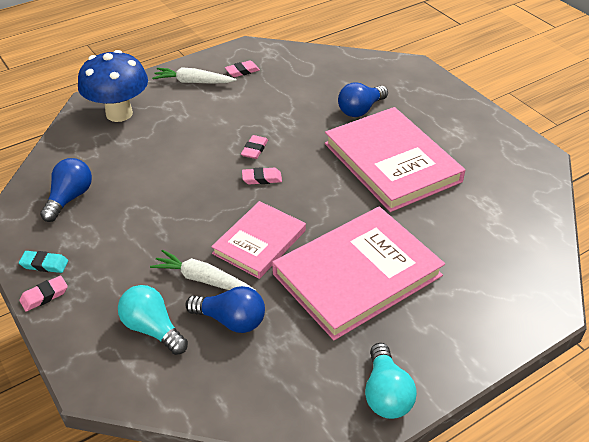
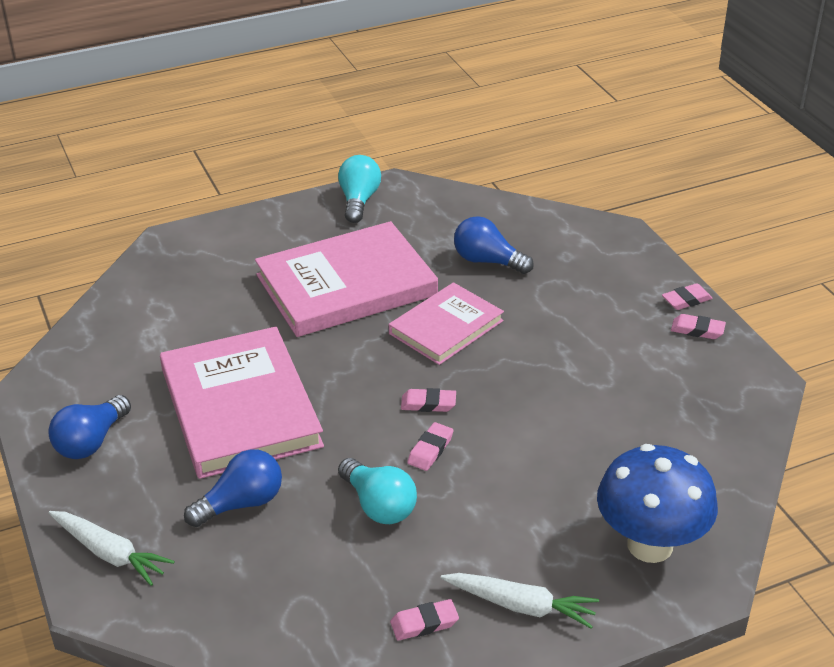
camera: 170 degrees left, 5 degrees down
turquoise eraser [19,251,68,273] -> pink eraser [671,314,726,339]
blue light bulb [40,158,92,222] -> blue light bulb moved to [48,395,131,459]
turquoise light bulb [118,285,188,355] -> turquoise light bulb moved to [338,458,417,524]
white carrot [150,250,256,291] -> white carrot moved to [49,511,175,586]

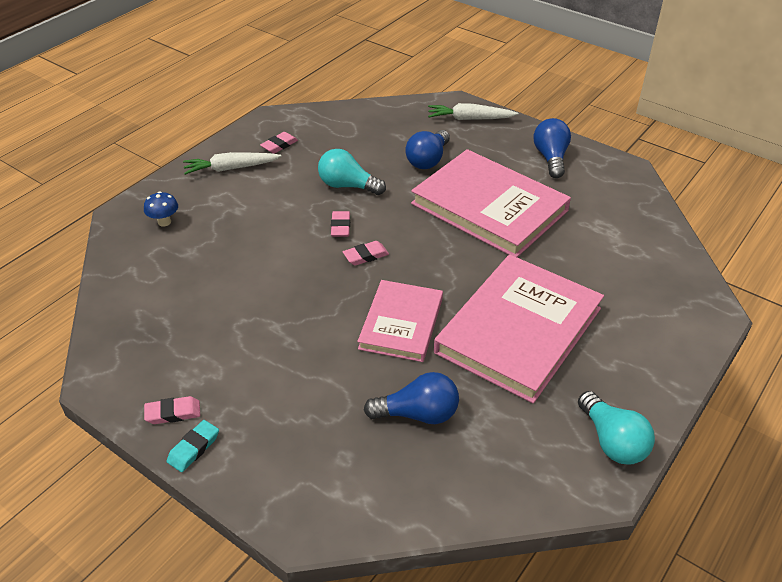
camera: 150 degrees right, 5 degrees up
blue mushroom [597,444,718,563] -> blue mushroom [144,192,178,227], size x0.42
pink eraser [662,283,713,310] -> turquoise eraser [167,420,219,472]

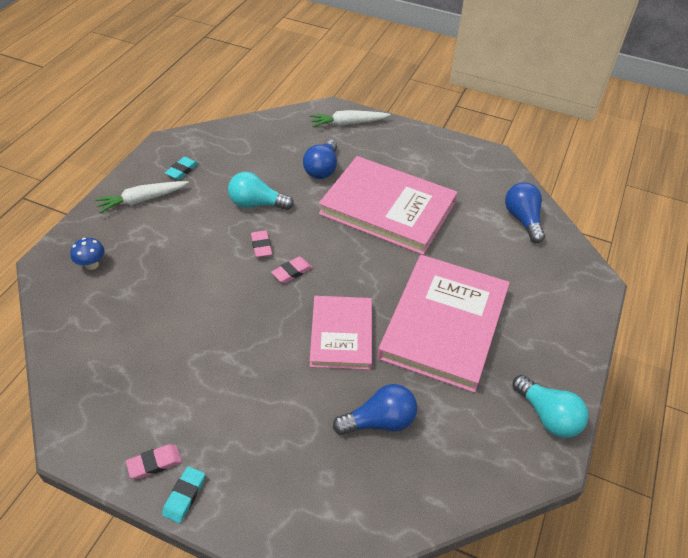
camera: 15 degrees left, 5 degrees up
pink eraser [260,132,298,154] -> turquoise eraser [165,157,198,180]
blue light bulb [534,118,571,178] -> blue light bulb moved to [505,182,545,243]

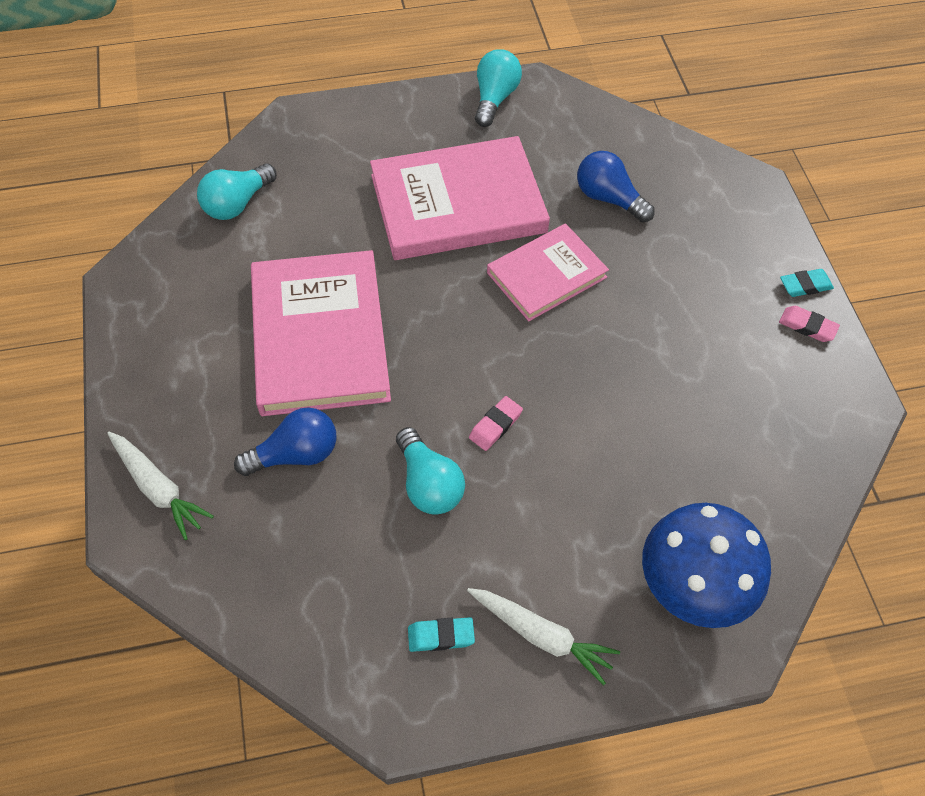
camera: 125 degrees left, 10 degrees up
blue mushroom [70,238,105,270] -> blue mushroom [642,503,771,628], size x2.37
pink eraser [271,257,313,283] -> none
blue light bulb [505,182,545,243] -> turquoise light bulb [197,164,277,220]

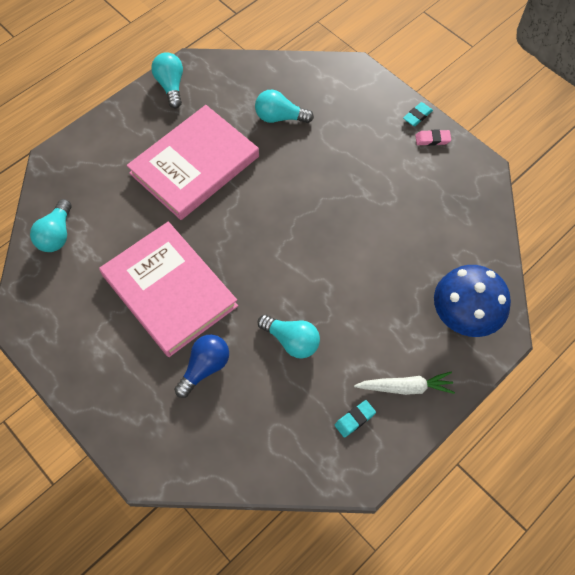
camera: 30 degrees left, 5 degrees up
white carrot [107,432,214,540] -> none
pink eraser [469,396,523,451] -> none
pink book [487,223,609,321] -> none
blue light bulb [577,151,655,223] -> turquoise light bulb [255,90,314,123]

